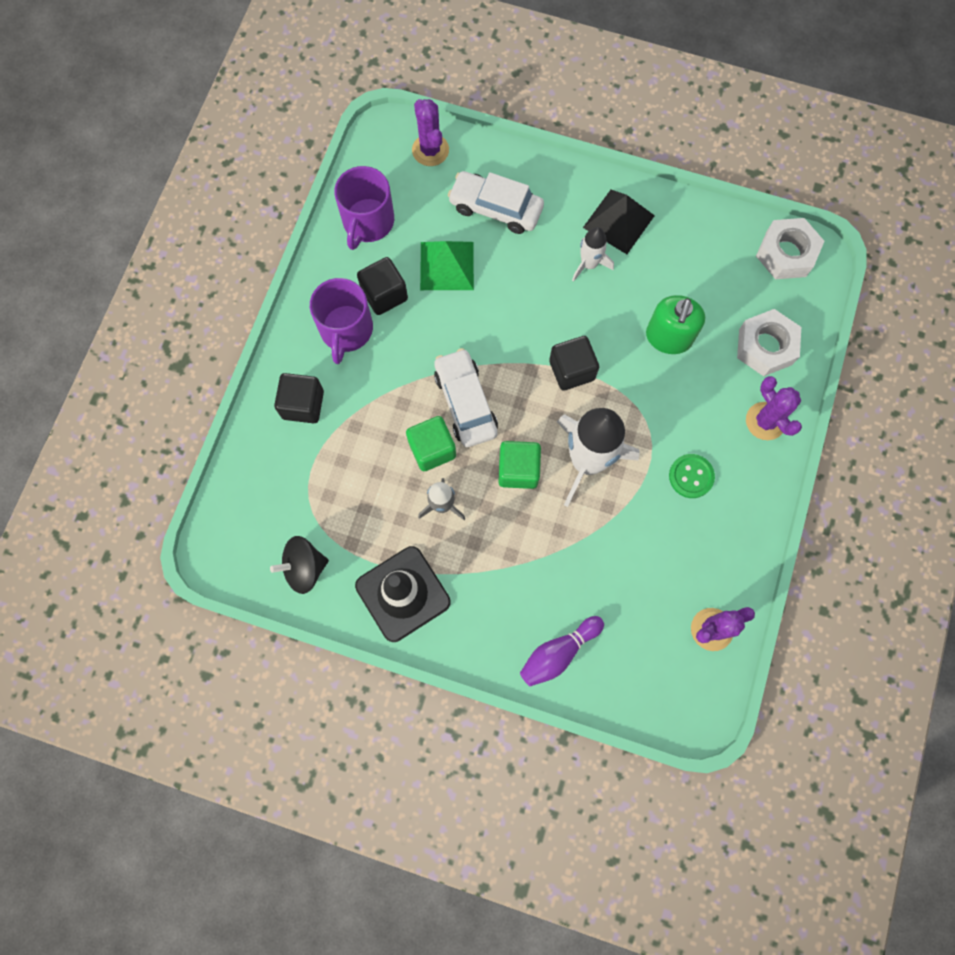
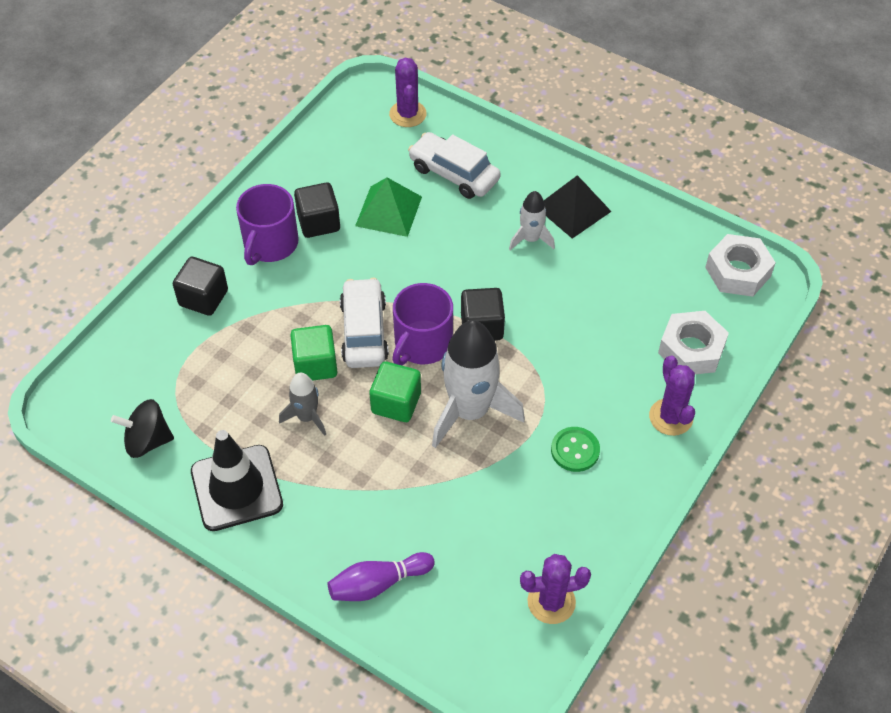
camera: 15 degrees right, 20 degrees down
purple mug [334,166,394,250] -> purple mug moved to [392,283,453,365]
green soap dispenser [646,295,705,354] -> none

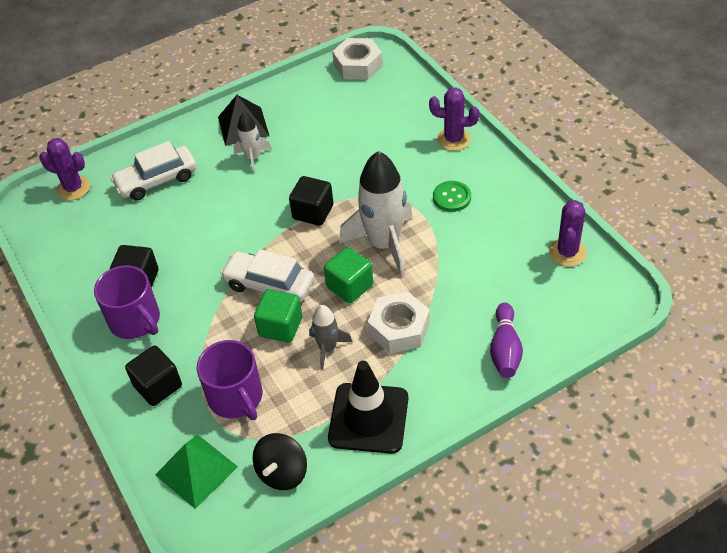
camera: 60 degrees left, 5 degrees down
green pyramid [355,178,422,237] -> green pyramid moved to [155,435,238,509]
purple mug [392,283,453,365] -> purple mug moved to [197,340,263,420]
white nut [658,311,729,374] -> white nut moved to [368,292,430,353]

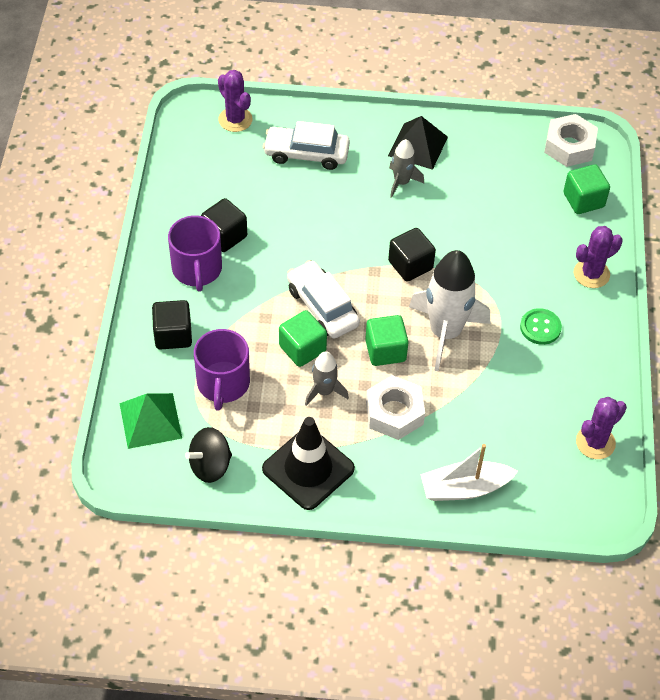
camera: 30 degrees right, 5 degrees up
white rocket [233,113,272,173] -> grey rocket [389,139,424,198]
purple cactus [429,87,479,151] -> purple cactus turned 75 degrees counterclockwise [574,226,622,288]
purple bowling pin [490,303,523,378] -> white boat [420,444,518,501]
none -> green cube [563,164,610,214]

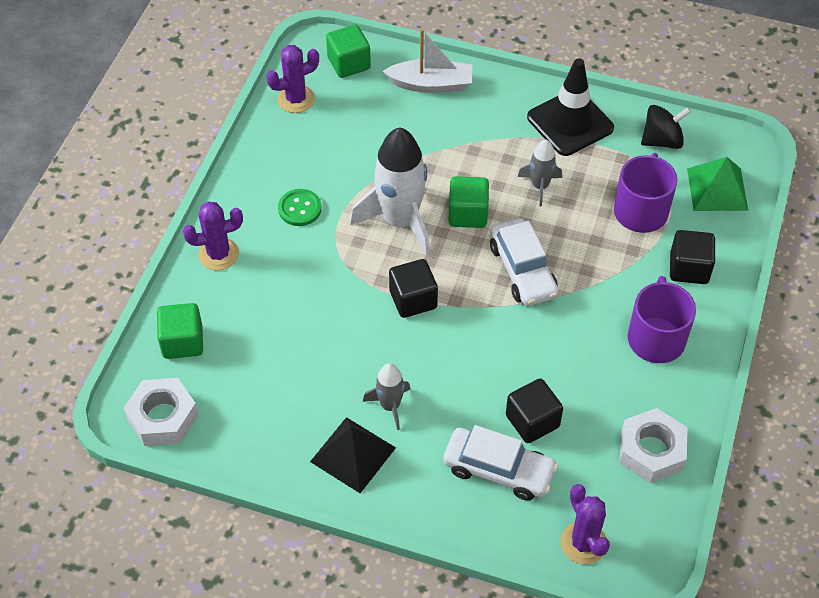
camera: 165 degrees left, 0 degrees up
black cube [201,198,247,252] -> black cube moved to [506,379,563,443]
green cube [279,310,327,367] -> green cube moved to [326,25,371,78]
white nut [366,375,425,440] -> white nut moved to [620,408,688,483]

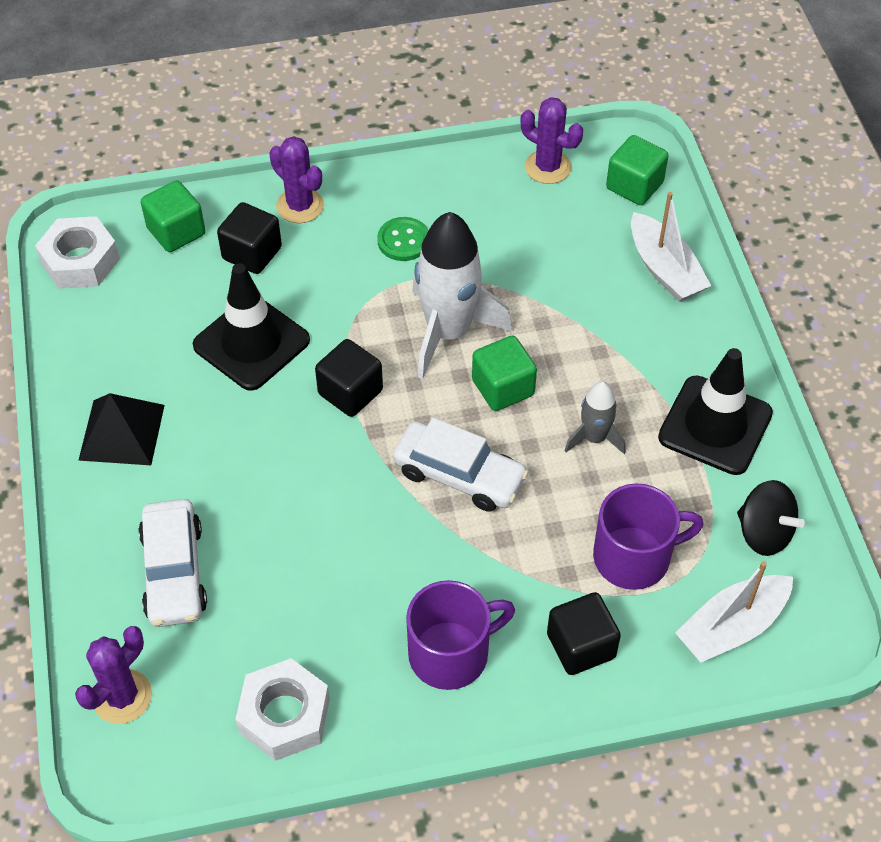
camera: 60 degrees right, 0 degrees up
grey rocket [363,363,410,430] -> none
white car [490,218,559,306] -> white car turned 105 degrees counterclockwise [393,418,529,512]
black cube [506,379,563,443] -> black cube moved to [217,202,282,274]
green pyramid [687,157,748,211] -> white boat [675,561,793,663]
none -> black traffic cone [193,263,310,391]

